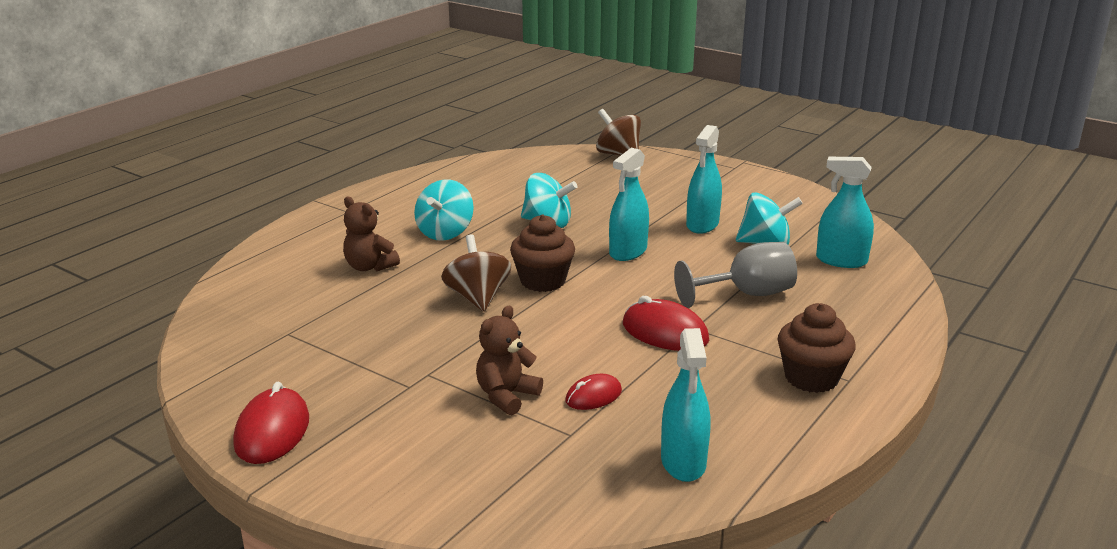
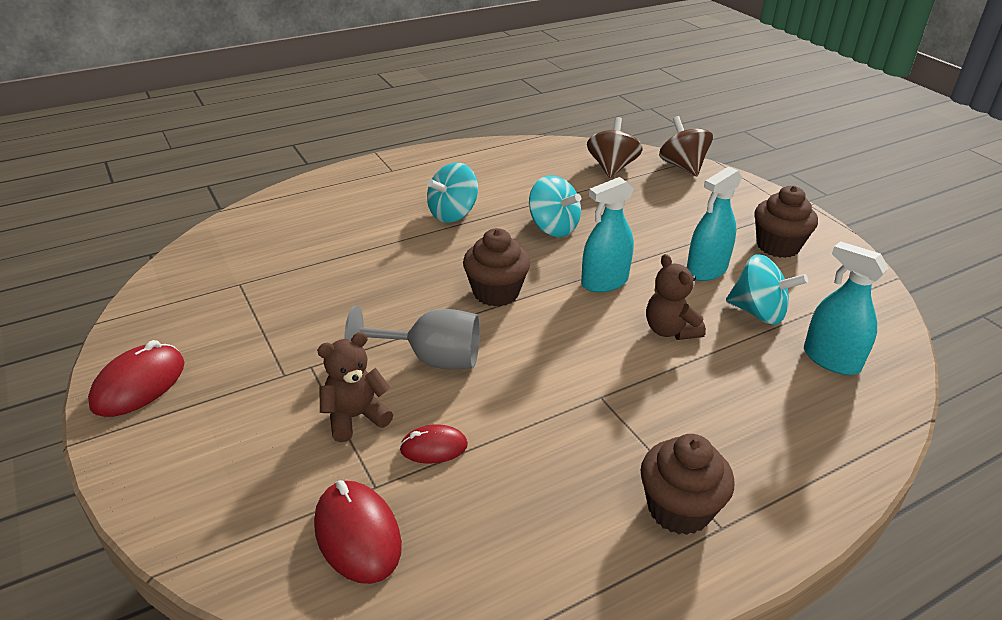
camera: 25 degrees right, 10 degrees up
brown teddy bear [343,197,400,271] -> brown teddy bear moved to [646,254,706,340]
brown spinning top [441,235,511,312] -> brown spinning top moved to [587,117,643,178]
red mouse [623,296,709,351] -> red mouse moved to [314,480,402,584]
turquoise spray bottle [661,328,711,482] -> none
grey goblet [674,242,797,308] -> grey goblet moved to [345,306,480,370]
none -> brown cupcake [754,186,818,258]

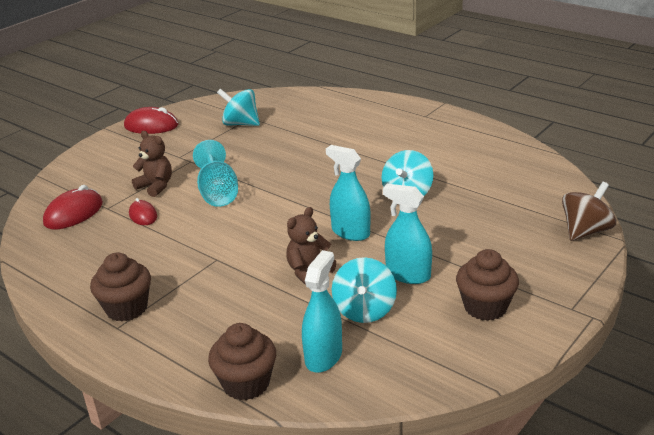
camera: 70 degrees right, 5 degrees down
grey goblet [345,306,480,370] -> turquoise goblet [193,140,238,207]
turquoise spinning top [427,163,478,223] -> turquoise spinning top moved to [217,89,260,126]
brown cupcake [463,228,530,307] -> brown cupcake moved to [208,323,276,400]
brown spinning top [587,117,643,178] -> none

